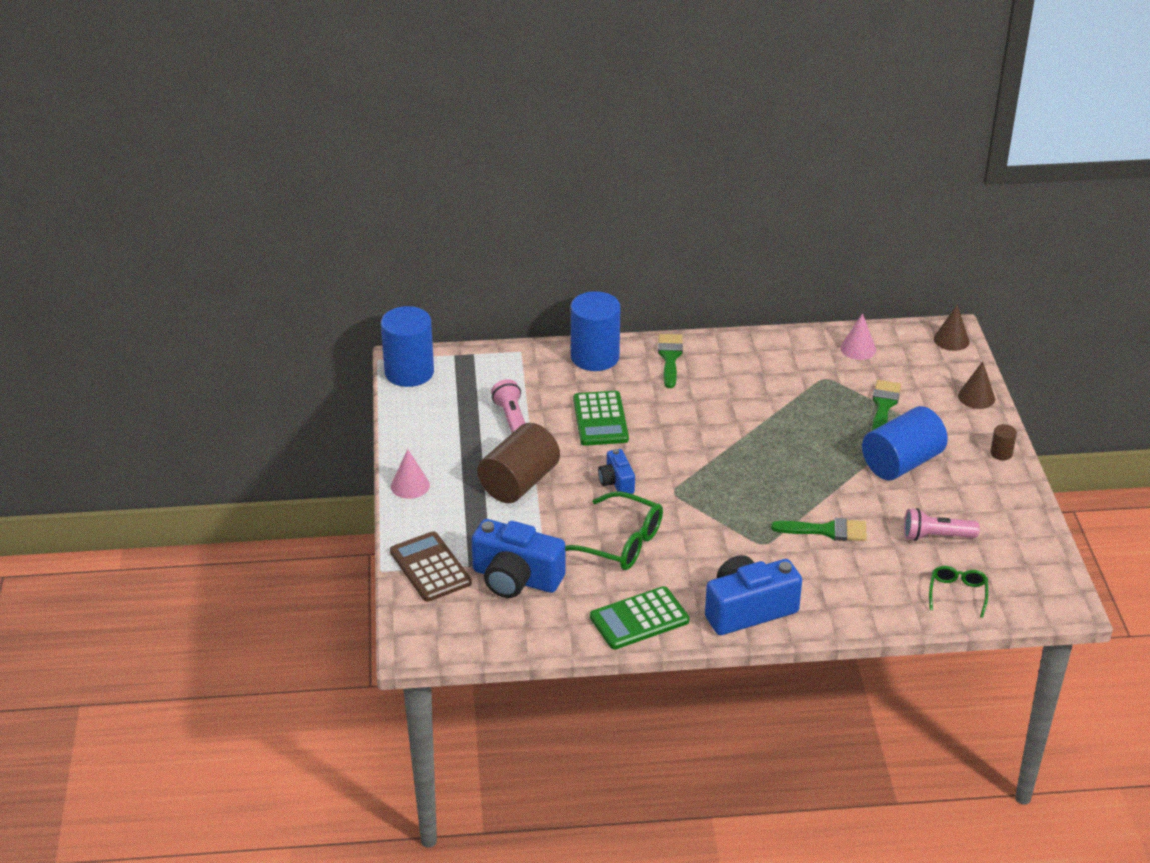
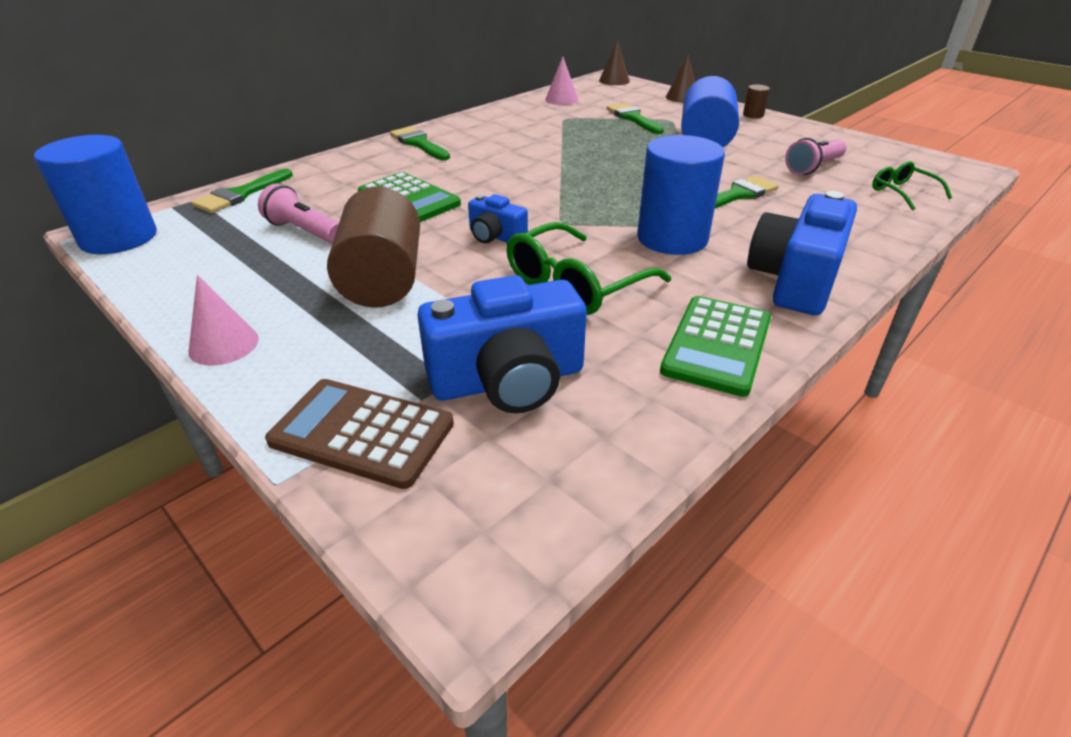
camera: 40 degrees left, 0 degrees up
green glasses [565,491,663,570] -> green glasses turned 150 degrees clockwise [507,222,671,315]
blue cylinder [571,291,620,371] -> blue cylinder moved to [637,135,725,255]
none -> green brush [191,169,293,213]

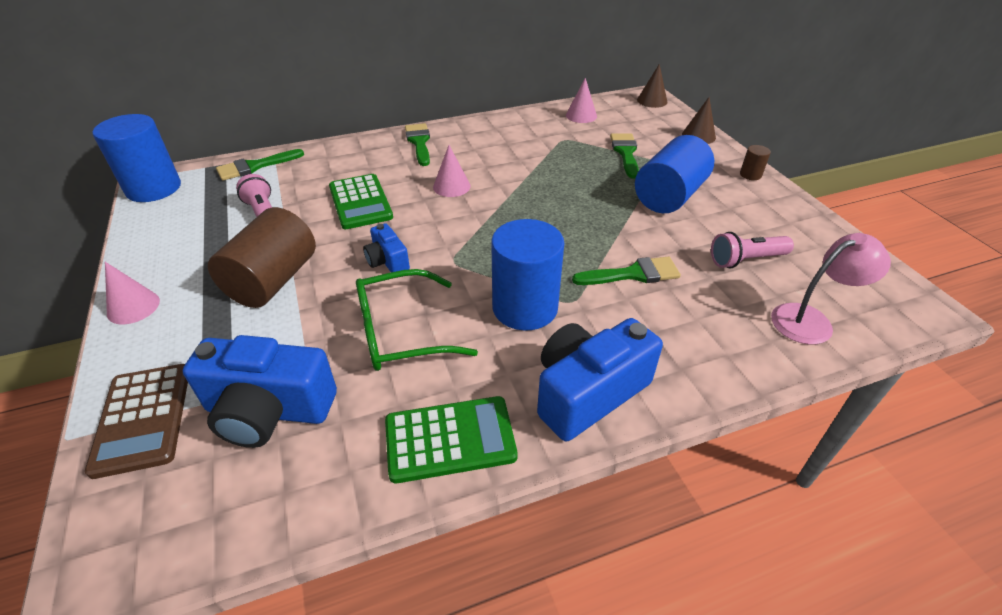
camera: 25 degrees right, 5 degrees up
brown calculator [265,379,454,489] -> brown calculator turned 150 degrees counterclockwise [85,364,188,479]
green calculator [660,296,771,397] -> green calculator turned 150 degrees counterclockwise [385,396,518,483]
green glasses [872,161,952,211] -> pink lamp [771,233,891,344]
none -> pink cone [433,145,471,197]

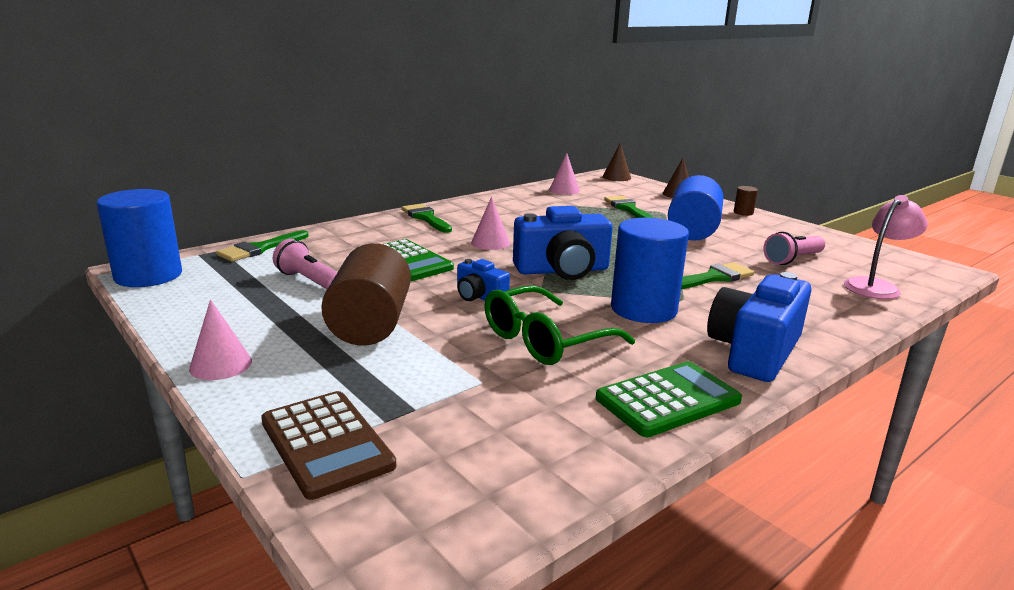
camera: 20 degrees left, 20 degrees down
blue camera [183,335,337,448] -> blue camera moved to [513,206,613,280]

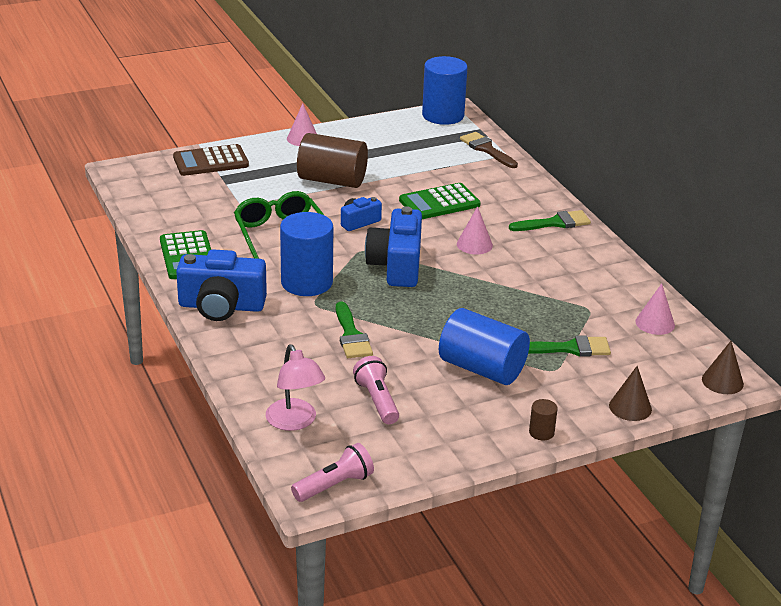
camera: 105 degrees right, 10 degrees up
green brush [216,230,309,262] -> brown brush [460,132,518,168]
pink flashlight [273,239,338,289] -> pink flashlight moved to [291,443,374,502]
blue camera [707,272,811,382] -> blue camera turned 135 degrees clockwise [176,249,267,321]

